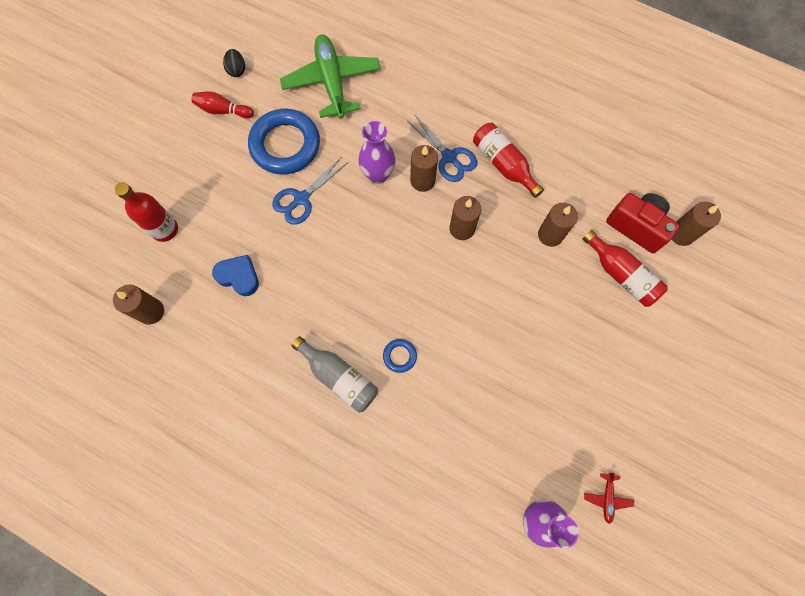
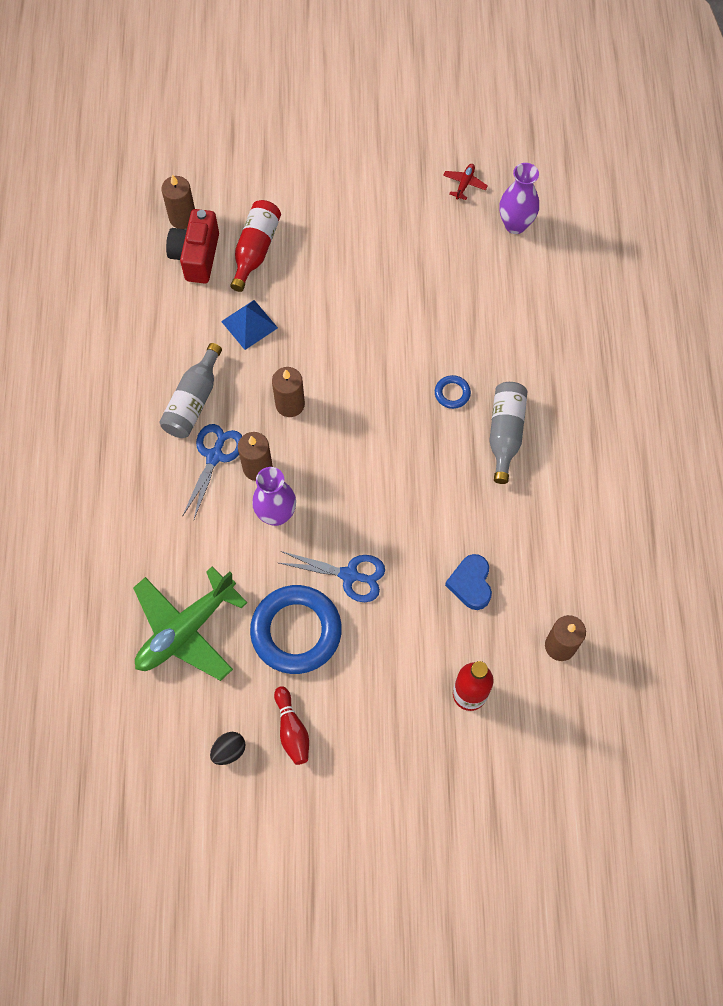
camera: 120 degrees left, 5 degrees down
red bottle [473,123,544,198] -> grey bottle [159,343,222,438]
brown candle [538,203,578,247] -> blue pyramid [221,300,278,350]
red plane [584,472,634,524] -> red plane turned 45 degrees counterclockwise [443,164,488,200]

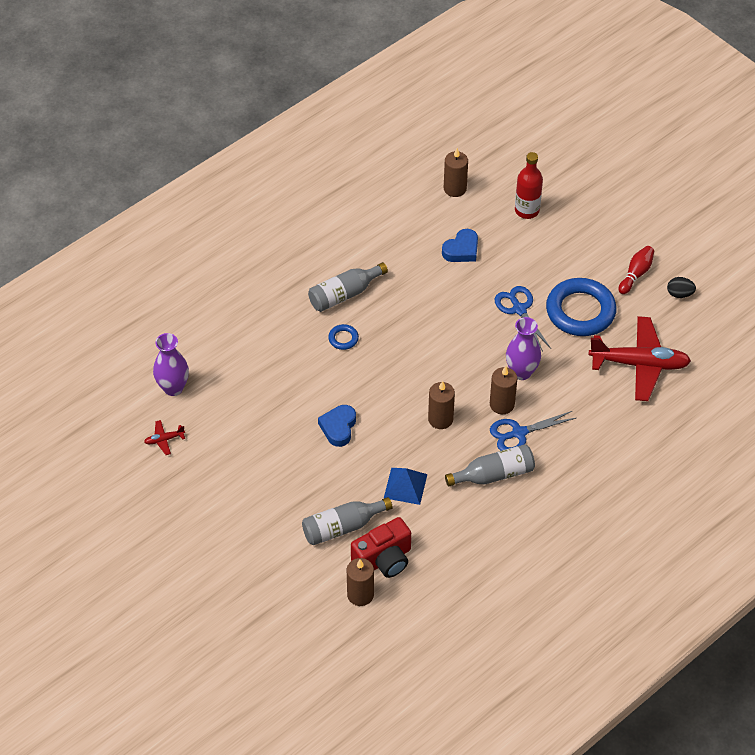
camera: 130 degrees left, 15 degrees down
green plane [133,566,247,681] -> red plane [588,316,691,401]
red bottle [230,200,281,292] -> grey bottle [302,497,393,545]
none -> blue heart [318,405,356,447]

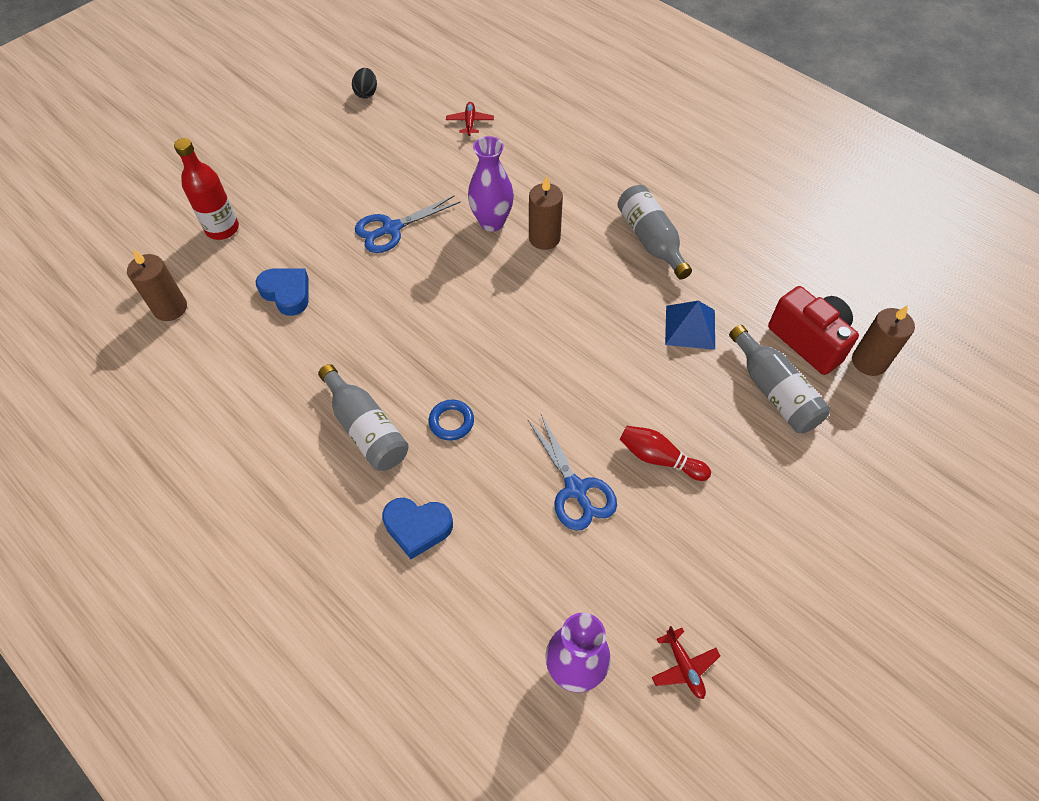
camera: 95 degrees left, 5 degrees up
blue heart [318,405,356,447] -> blue heart moved to [382,498,453,559]
brown candle [428,381,455,429] -> none
blue scissors [490,411,576,451] -> blue scissors moved to [528,414,617,531]
blue ring [546,278,617,336] -> none
red plane [588,316,691,401] -> red plane [446,102,494,136], size x0.40
red bowling pin [619,246,654,294] -> red bowling pin moved to [620,426,711,481]

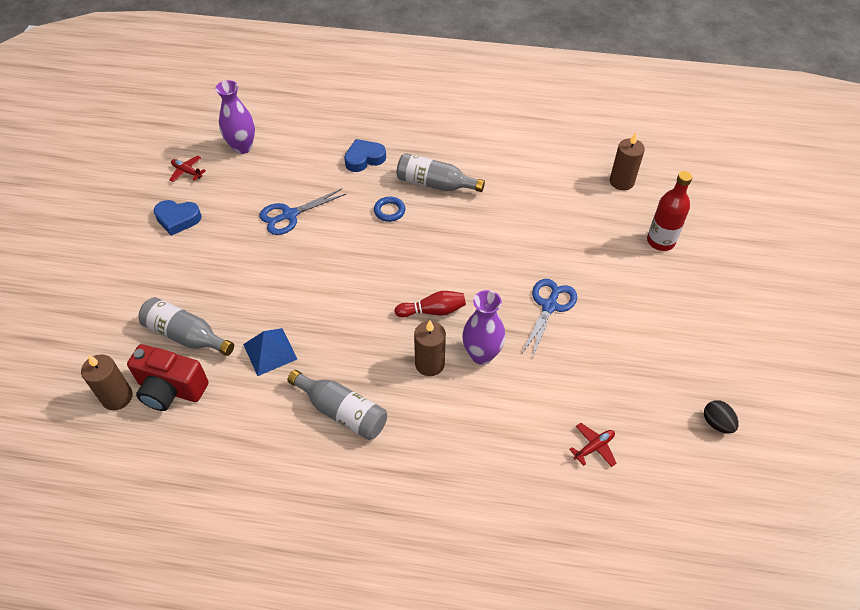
camera: 145 degrees right, 5 degrees down
blue heart [256,268,308,316] -> blue heart moved to [153,200,202,236]
red plane [446,102,494,136] -> red plane turned 90 degrees counterclockwise [569,423,617,467]
blue scissors [528,414,617,531] -> blue scissors turned 60 degrees counterclockwise [259,189,346,235]
red bowling pin [620,426,711,481] -> red bowling pin moved to [394,291,466,317]

